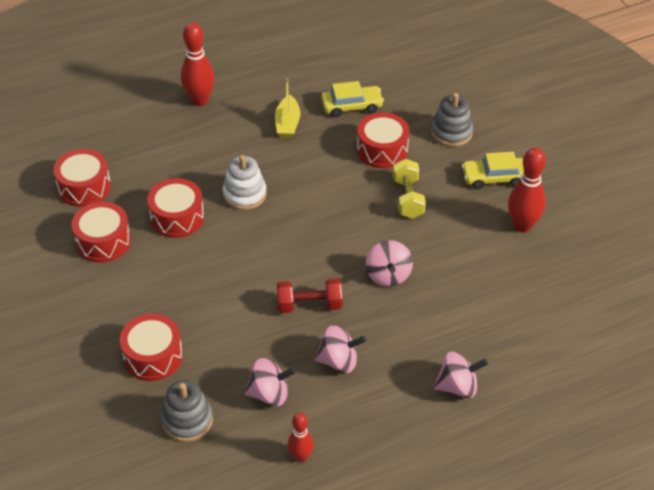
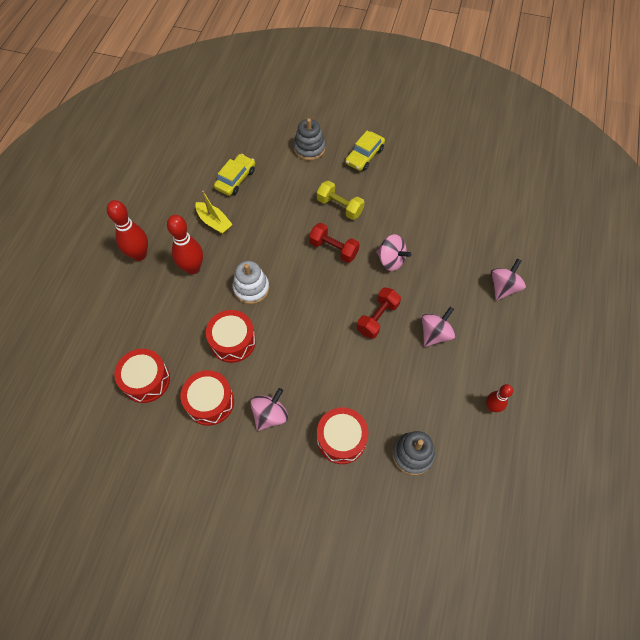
camera: 50 degrees left, 15 degrees up
pink spinning top [244,358,296,406] -> pink spinning top moved to [250,388,288,431]
red drum [357,112,409,168] -> none
red bowling pin [508,147,546,232] -> red bowling pin moved to [167,215,203,274]
none -> red dumbbell [309,223,360,263]

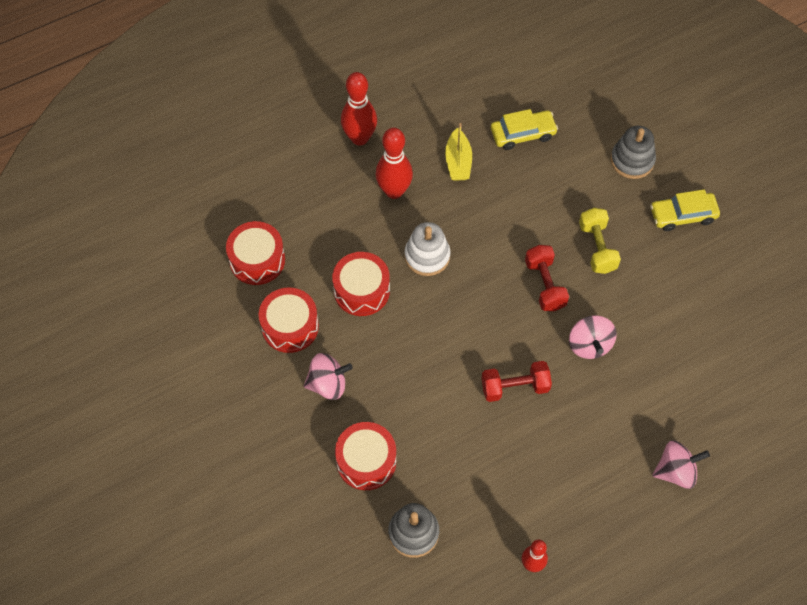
camera: 45 degrees right, 0 degrees up
pink spinning top [422,307,456,347] -> none

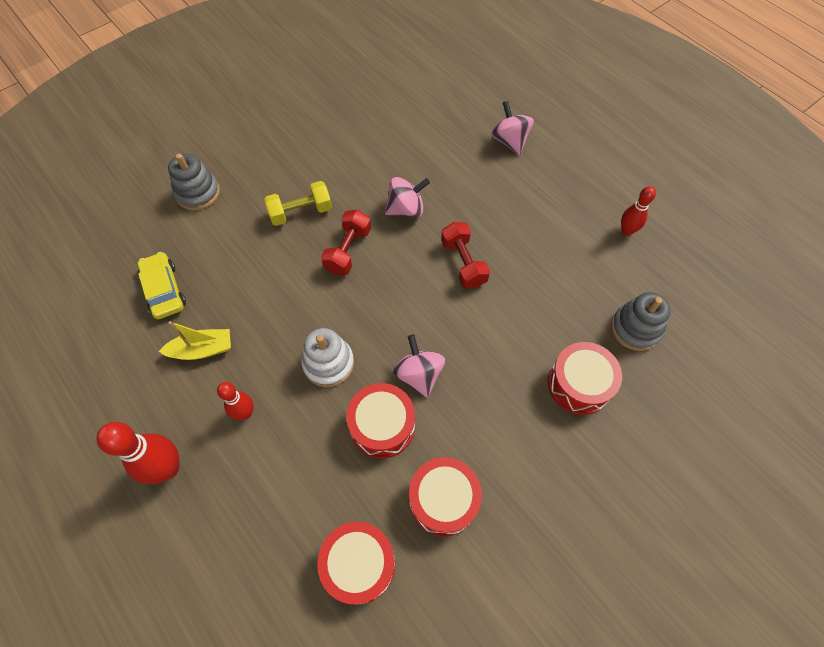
camera: 100 degrees left, 0 degrees up
pink spinning top [304,353,353,400] -> pink spinning top moved to [393,334,445,398]
red bowling pin [376,128,413,199] -> red bowling pin [217,382,254,420], size x0.61
red dumbbell [525,245,569,311] -> red dumbbell turned 45 degrees counterclockwise [321,210,371,275]
yellow car [650,189,720,231] -> none

